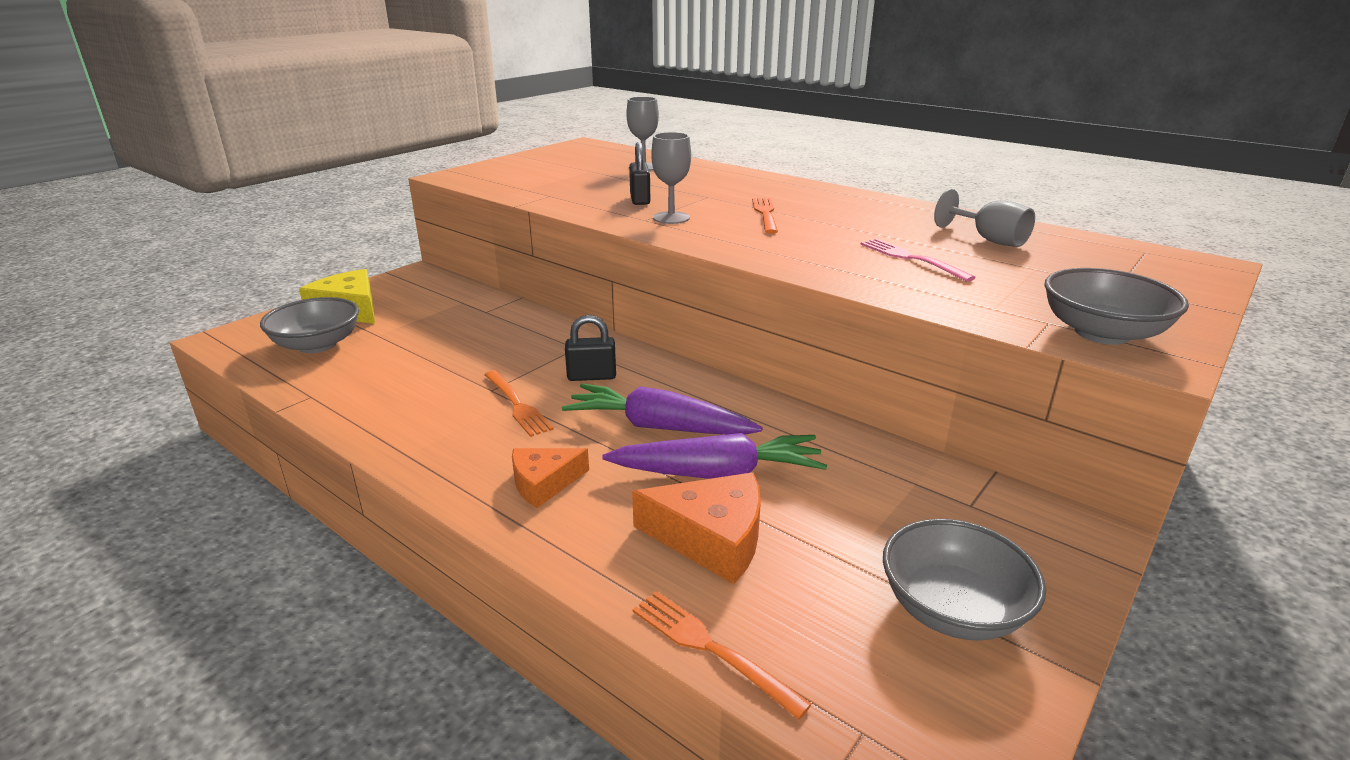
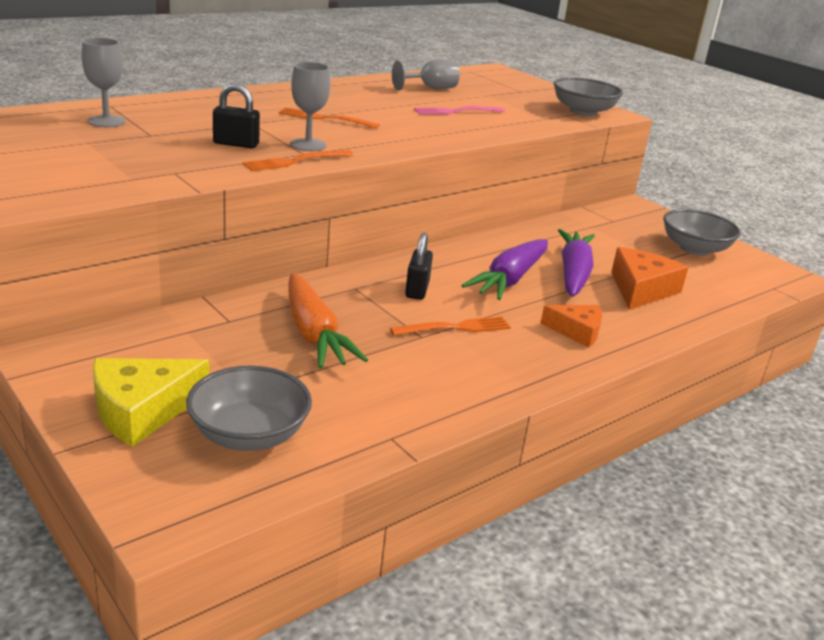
camera: 80 degrees left, 0 degrees up
orange cheese [512,448,589,508] -> orange cheese turned 60 degrees counterclockwise [540,305,602,347]
orange fork [632,591,812,720] -> orange fork moved to [242,150,354,171]
none -> orange carrot [288,273,368,368]

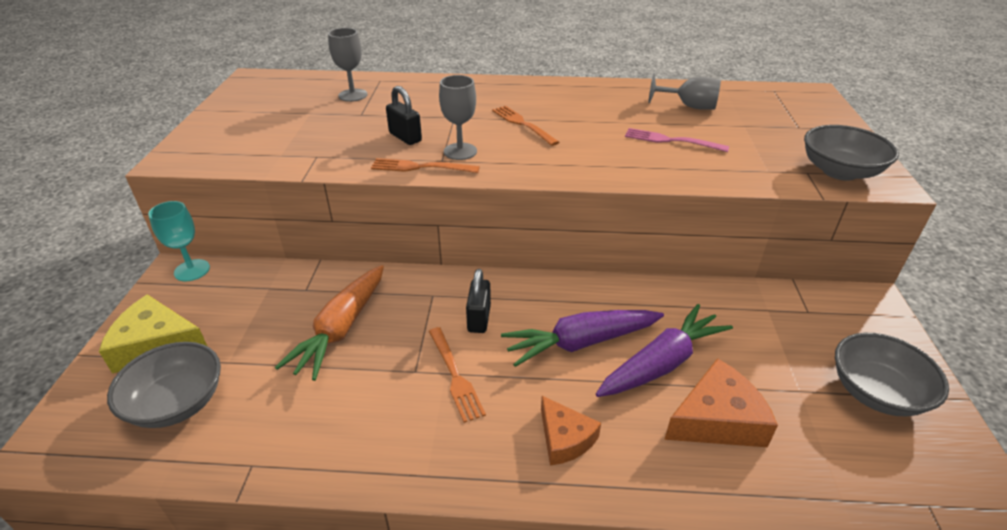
camera: 45 degrees right, 10 degrees up
orange fork [390,316,511,335] -> orange fork turned 45 degrees clockwise [429,327,486,423]
black padlock [405,232,433,300] -> black padlock turned 45 degrees counterclockwise [466,269,491,333]
none -> turquoise goblet [148,201,210,281]

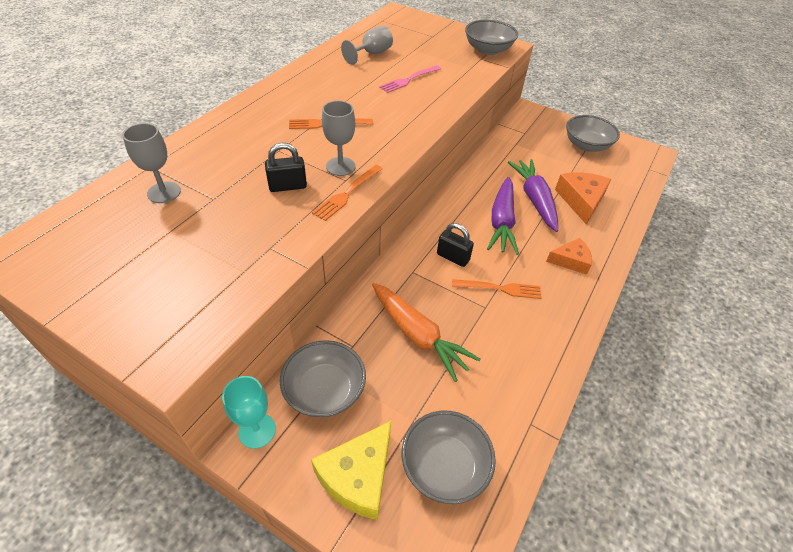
camera: 65 degrees left, 10 degrees up
none -> grey bowl [280,340,366,418]

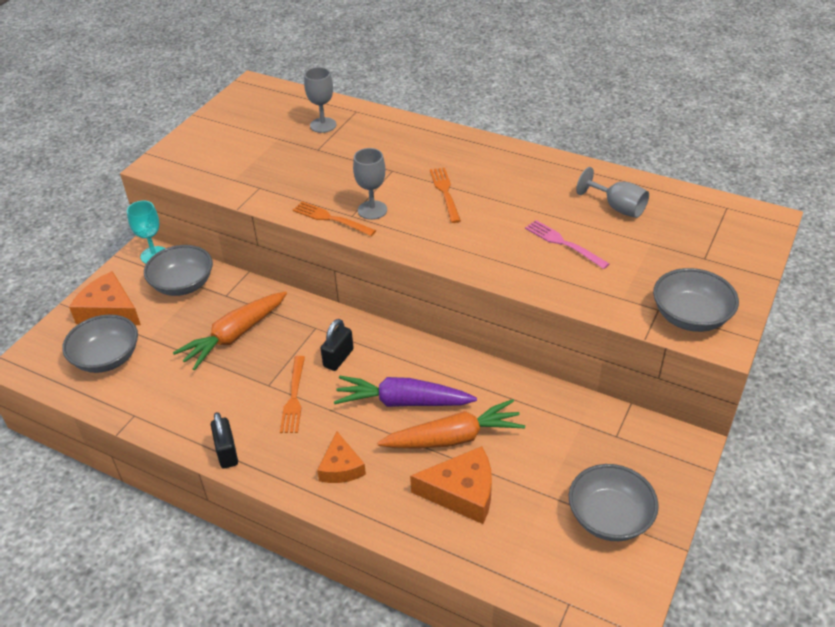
camera: 90 degrees right, 5 degrees down
black padlock [265,143,307,192] -> black padlock moved to [211,412,238,469]
yellow cheese [311,421,391,520] -> orange cheese [69,271,141,325]
purple carrot [508,159,558,232] -> orange carrot [377,399,525,449]

